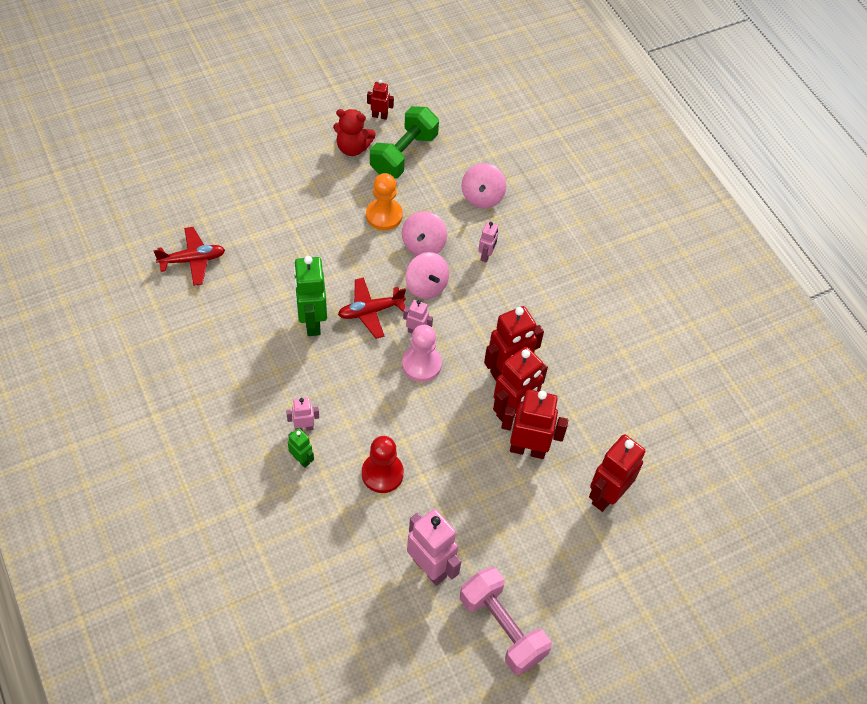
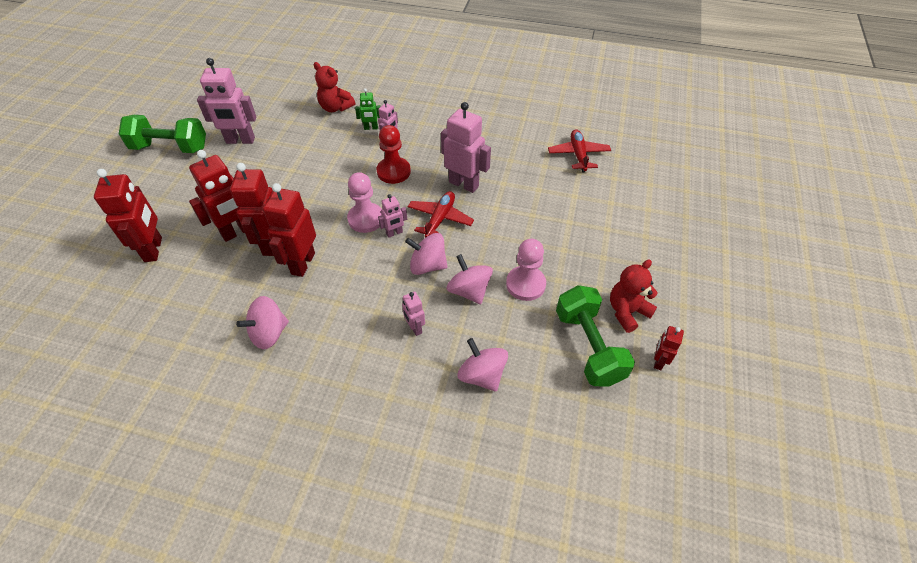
camera: 135 degrees right, 5 degrees down
red plane [154,227,225,286] -> red plane turned 150 degrees clockwise [548,129,611,172]
green robot [293,256,327,336] -> pink robot [441,102,491,193]
red pawn [362,436,404,493] -> red pawn moved to [376,125,411,184]
orange pawn [366,173,403,230] -> pink pawn [506,239,546,301]
red robot [367,80,394,120] -> red robot turned 150 degrees clockwise [654,326,684,370]
pink dumbbell [460,567,552,675] -> green dumbbell [119,115,206,153]
none -> pink spinning top [236,296,289,349]
none -> red teddy bear [313,62,355,112]

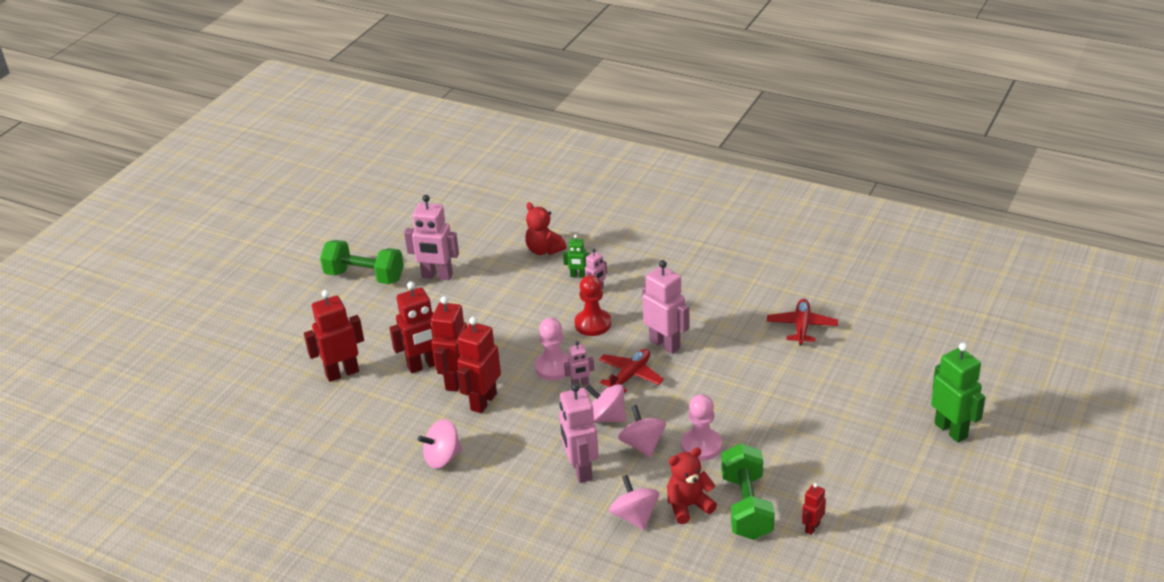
camera: 15 degrees right, 15 degrees down
red robot [94,169,162,262] -> red robot turned 120 degrees counterclockwise [304,290,364,382]
pink robot [402,291,425,336] -> pink robot [559,383,599,483], size x1.94
red teddy bear [610,260,658,333] -> red teddy bear moved to [667,447,717,524]
none -> green robot [931,343,985,443]

